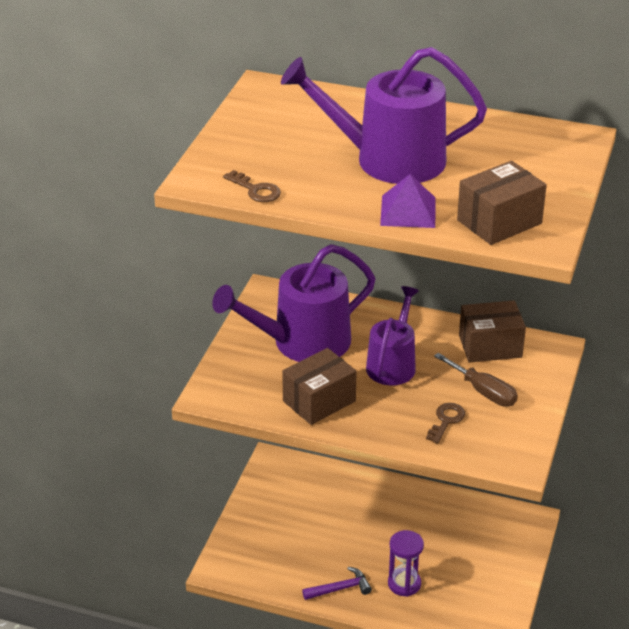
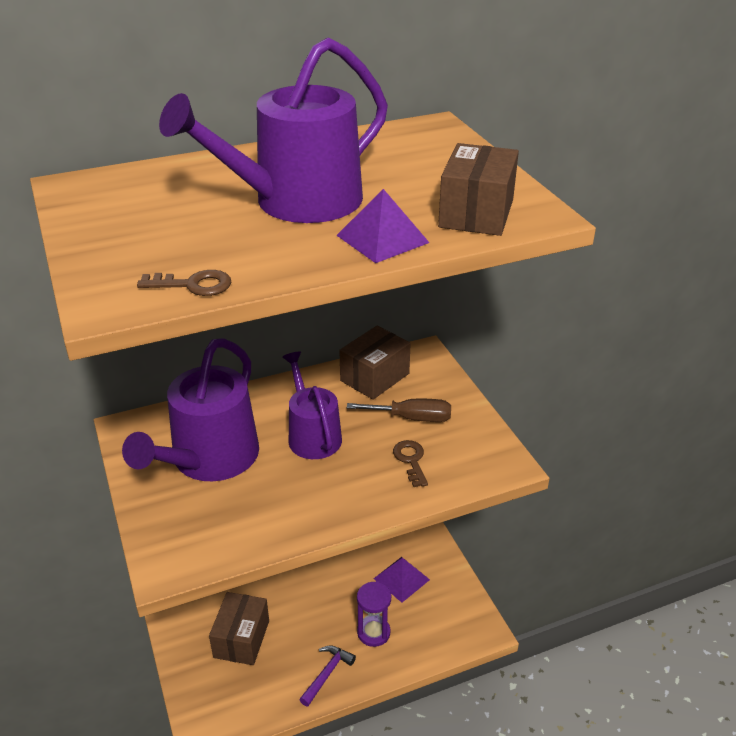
camera: 40 degrees left, 0 degrees up
brown box [282,348,357,425] -> brown box moved to [209,592,269,665]
none -> purple pyramid [373,557,430,603]

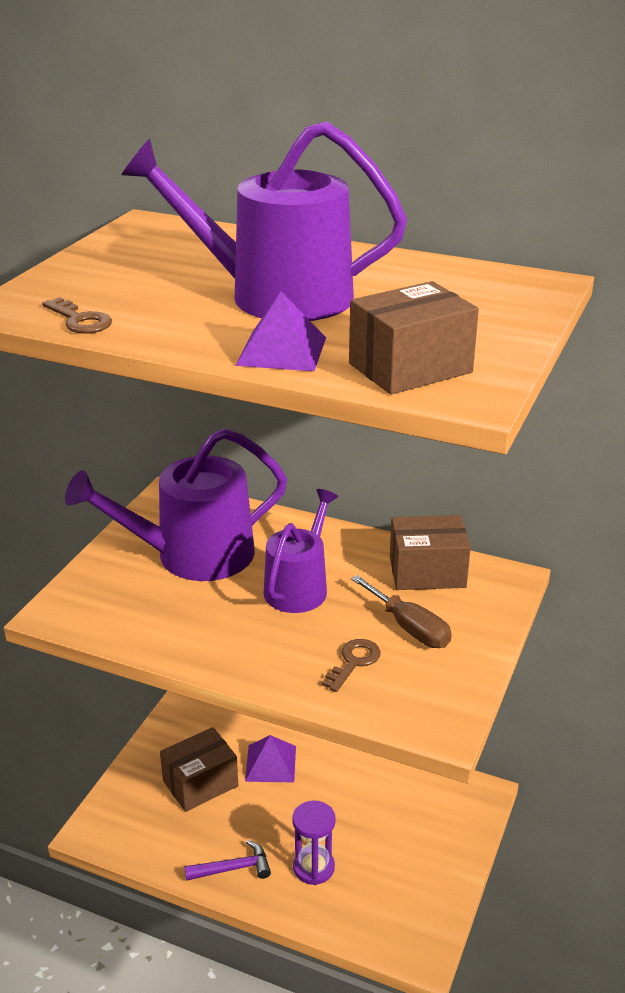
camera: 45 degrees right, 5 degrees down
purple pyramid [373,557,430,603] -> purple pyramid moved to [245,735,296,782]

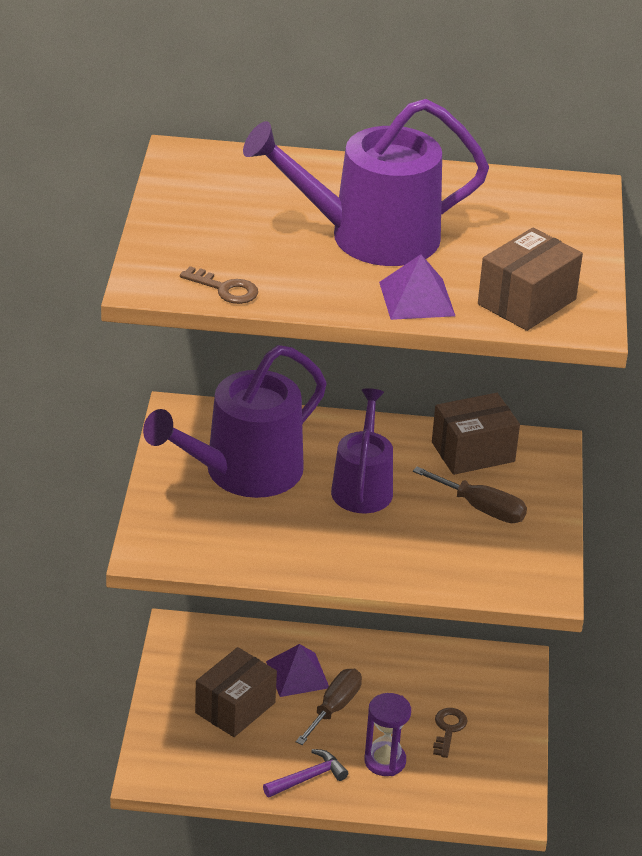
camera: 20 degrees left, 5 degrees up
brown key [322,639,381,692] -> brown key moved to [433,708,468,758]
none -> brown screwdriver [296,669,362,745]

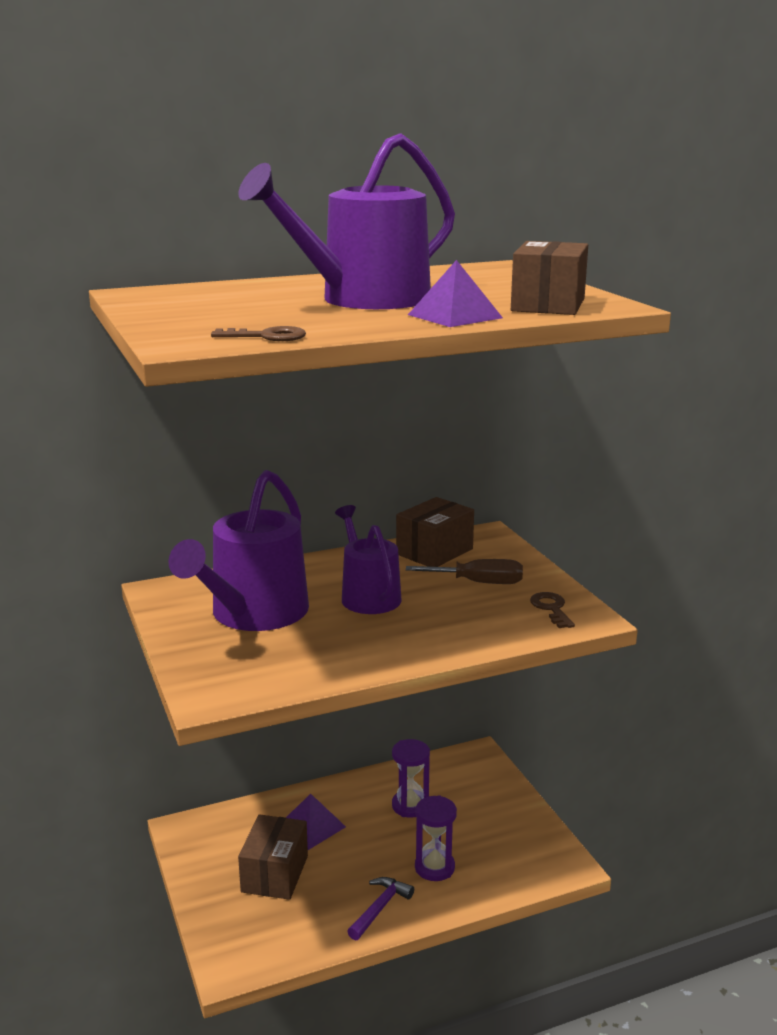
camera: 25 degrees left, 15 degrees down
brown screwdriver [296,669,362,745] -> none
brown key [433,708,468,758] -> brown key moved to [530,592,575,628]
none -> purple hourglass [392,739,430,818]

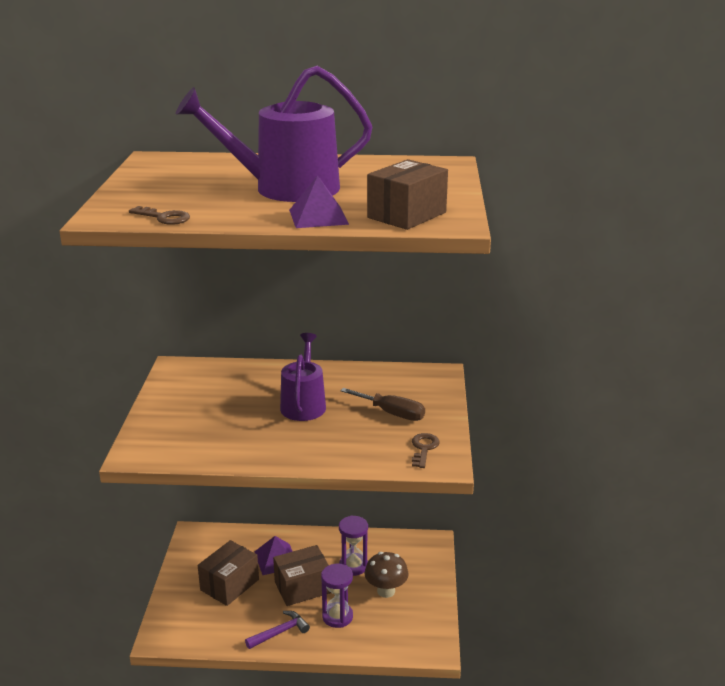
camera: 25 degrees right, 5 degrees up
purple watering can [168,470,309,631] -> none
brown box [396,497,474,567] -> brown box moved to [273,545,331,606]
none -> brown mushroom [365,552,408,598]

